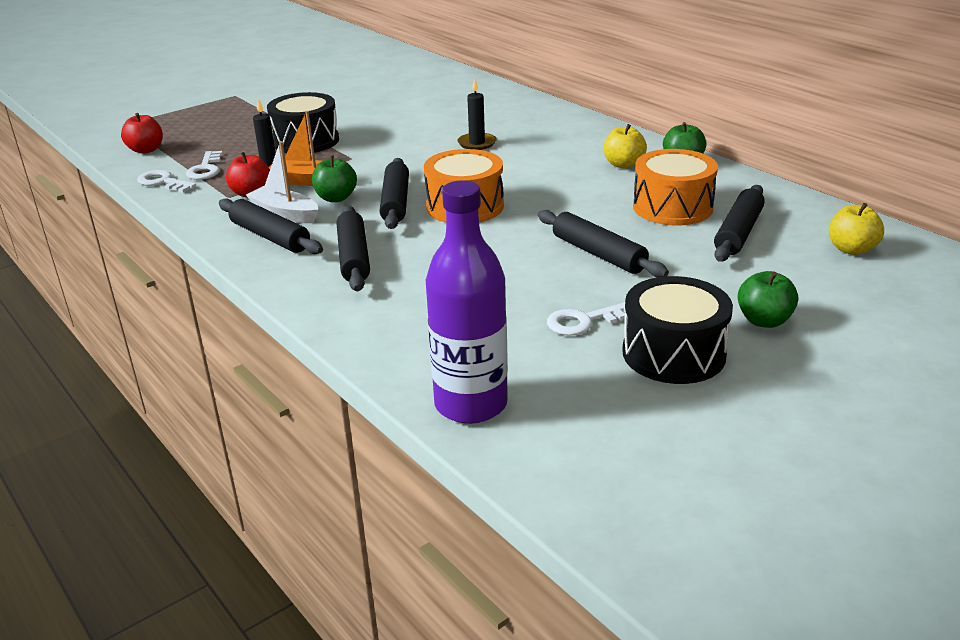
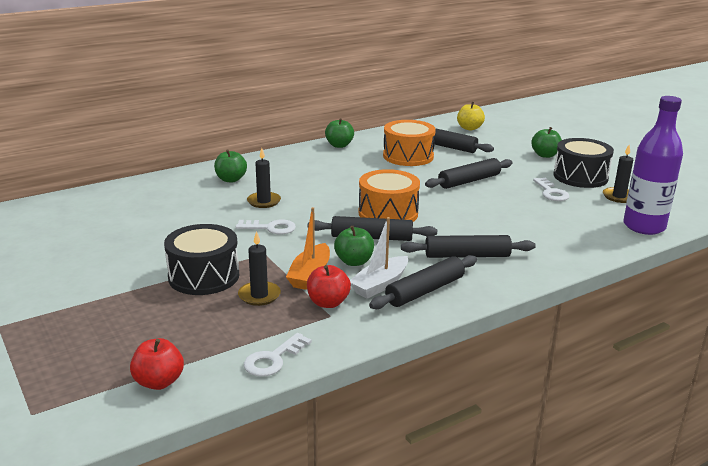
camera: 85 degrees left, 5 degrees down
white key [186,151,223,180] -> white key moved to [236,220,296,234]
yellow apple [604,124,647,169] -> none
none -> green apple [214,149,247,182]
none -> black candle [603,145,633,203]

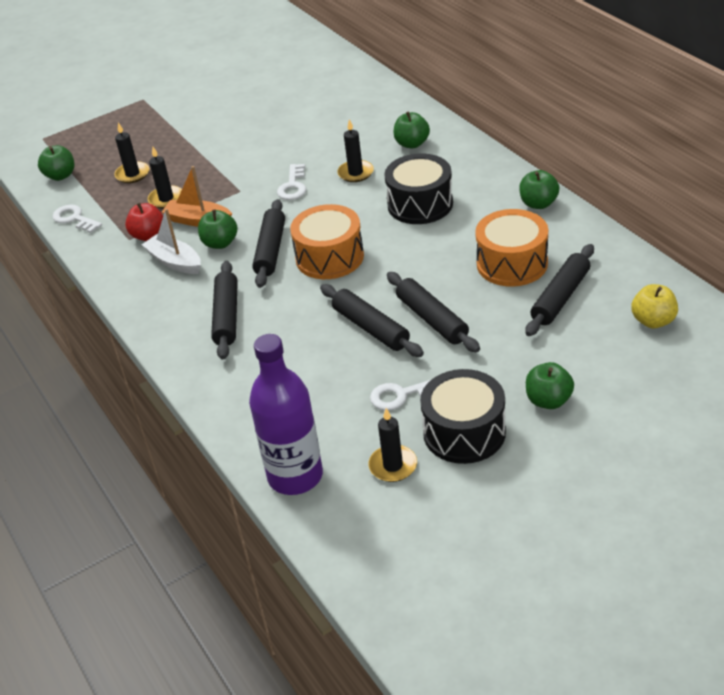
camera: 95 degrees right, 15 degrees up
red apple [130,338,184,390] -> green apple [38,145,74,181]
black drum [164,224,239,295] -> black drum moved to [384,154,453,224]
black rolling pin [369,255,477,309] -> black rolling pin moved to [320,284,424,357]
none -> black candle [114,122,149,183]

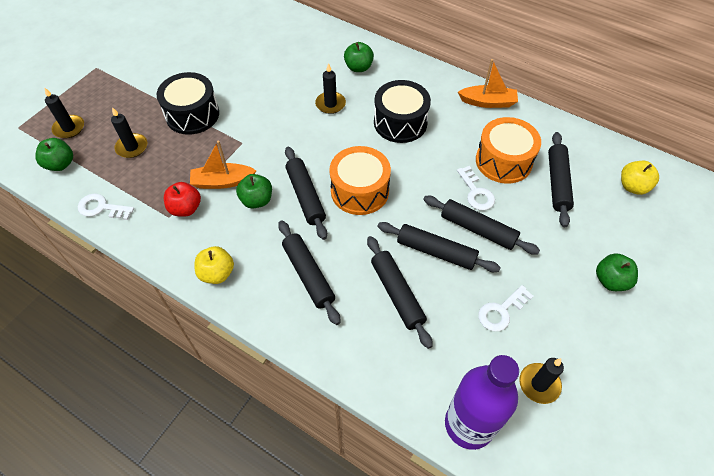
camera: 30 degrees left, 15 degrees up
white boat [142,209,201,274] -> none
black candle [148,147,182,208] -> black candle moved to [44,87,84,139]
white key [277,164,306,200] -> white key moved to [457,166,495,210]
black drum [420,369,506,464] -> black drum moved to [157,72,219,135]
green apple [519,170,559,209] -> orange boat [458,59,518,108]
none -> yellow apple [194,246,234,284]
none -> black rolling pin [367,236,433,349]

